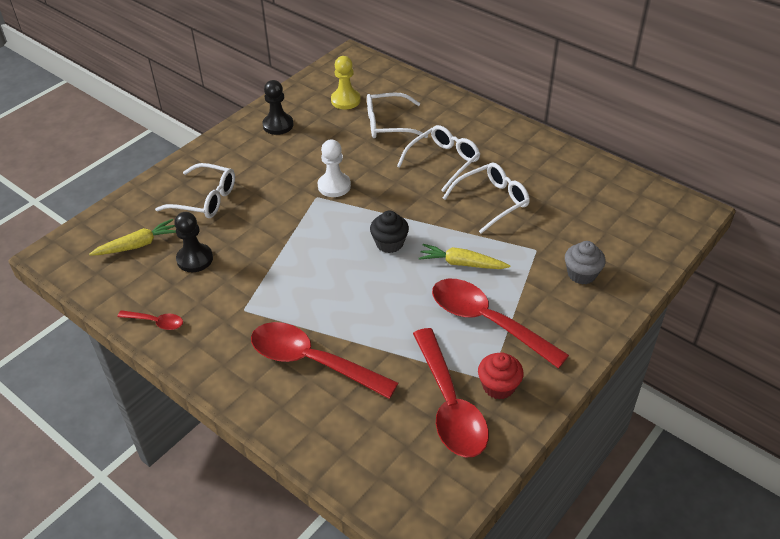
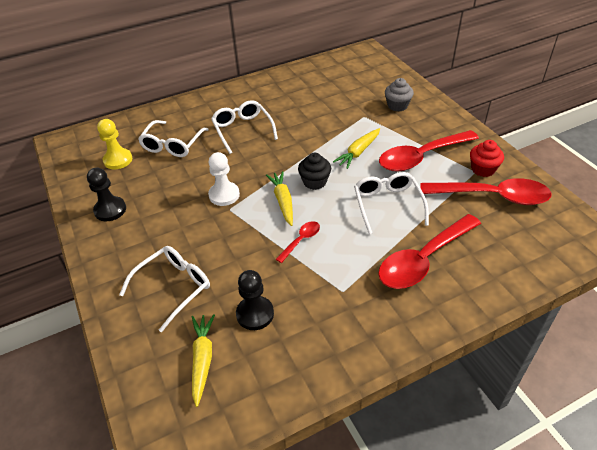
camera: 65 degrees left, 0 degrees up
red spoon [117,310,183,330] -> red spoon moved to [276,221,320,263]
white glasses [443,163,530,234] -> white glasses moved to [354,172,429,235]
none -> yellow carrot [266,171,293,226]

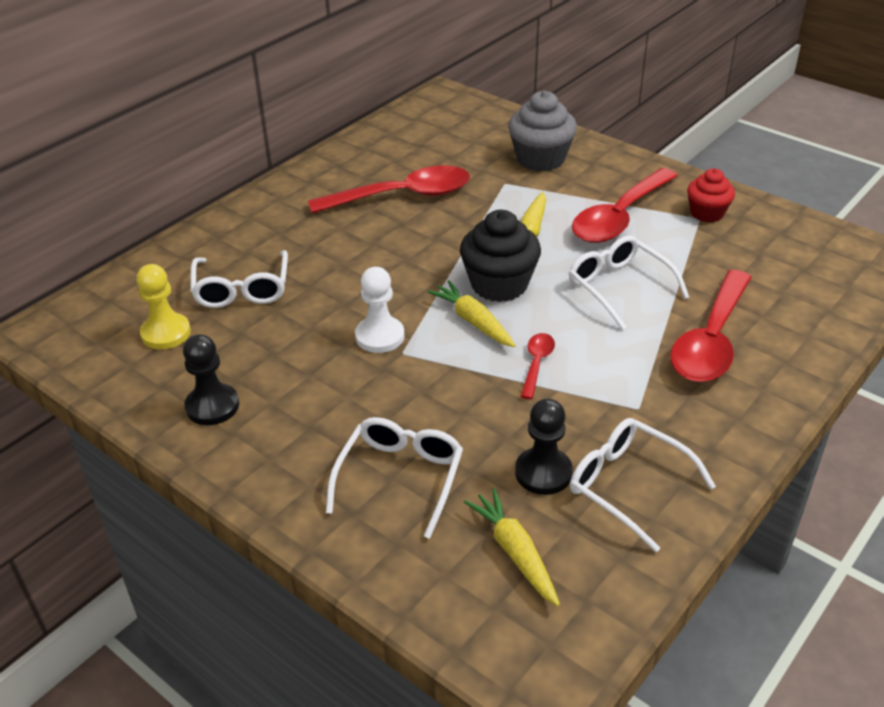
camera: 25 degrees left, 5 degrees down
white glasses [211,100,278,154] -> white glasses moved to [570,418,716,552]
black cupcake [298,153,331,190] -> black cupcake [460,210,541,302], size x1.57
grey cupcake [385,78,414,112] -> grey cupcake [508,91,577,171], size x1.57
red spoon [420,178,552,205] -> red spoon moved to [308,165,470,214]

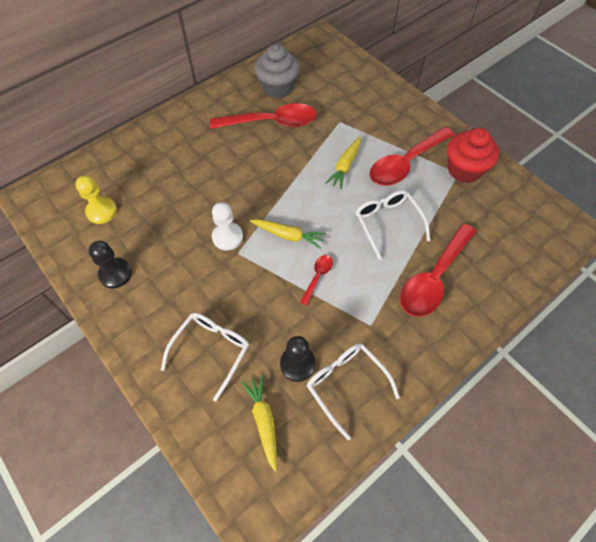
camera: 10 degrees right, 20 degrees up
white glasses [190,250,288,308] -> none
yellow carrot [427,280,516,347] -> yellow carrot turned 135 degrees clockwise [250,219,326,249]
black cupcake [460,210,541,302] -> none
grey cupcake [508,91,577,171] -> grey cupcake moved to [255,44,300,98]
red cupcake [687,168,735,223] -> red cupcake [447,128,499,183], size x1.57

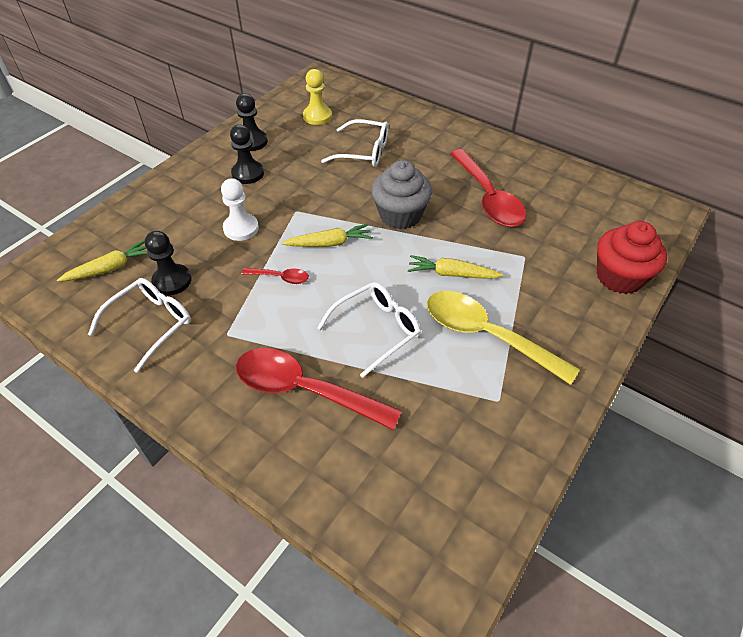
camera: 75 degrees right, 10 degrees down
white glasses [161,313,249,402] -> white glasses moved to [321,119,389,167]
white pawn [212,202,243,250] -> white pawn moved to [221,178,259,241]
yellow carrot [250,219,326,249] -> yellow carrot turned 105 degrees counterclockwise [282,224,373,247]
grey cupcake [255,44,300,98] -> grey cupcake moved to [371,160,432,230]
red spoon [369,127,454,186] -> yellow spoon [427,291,580,385]
red cupcake [447,128,499,183] -> red cupcake moved to [597,221,667,294]
none -> black pawn [230,125,264,184]

